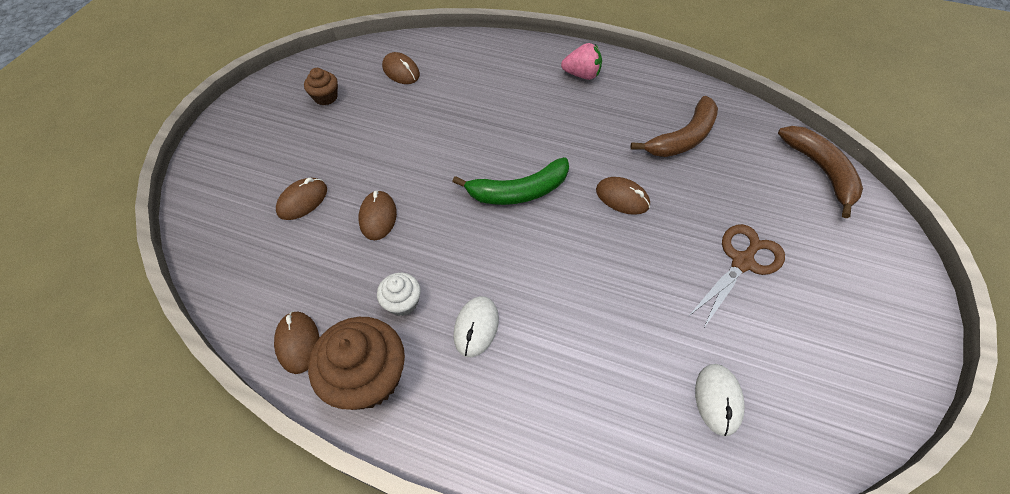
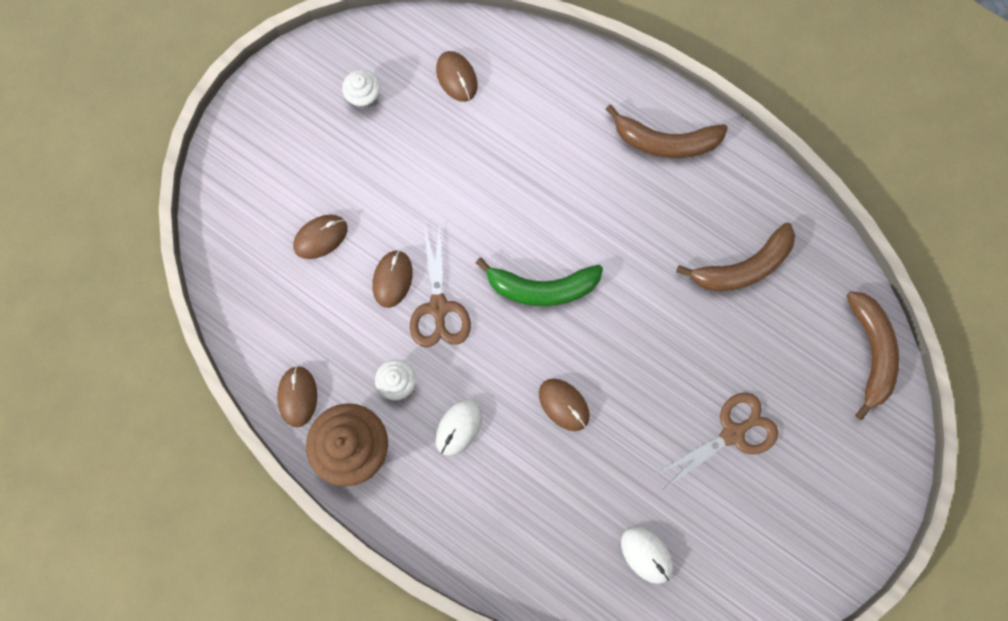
camera: 15 degrees right, 20 degrees up
brown cupcake [304,68,338,105] -> white cupcake [342,70,381,109]
pink strawberry [561,43,602,80] -> brown banana [606,104,728,158]
brown mouse [596,177,650,215] -> brown mouse moved to [539,378,590,431]
white mouse [695,364,745,436] -> white mouse turned 60 degrees counterclockwise [621,526,673,584]
none -> brown scissors [410,226,471,348]

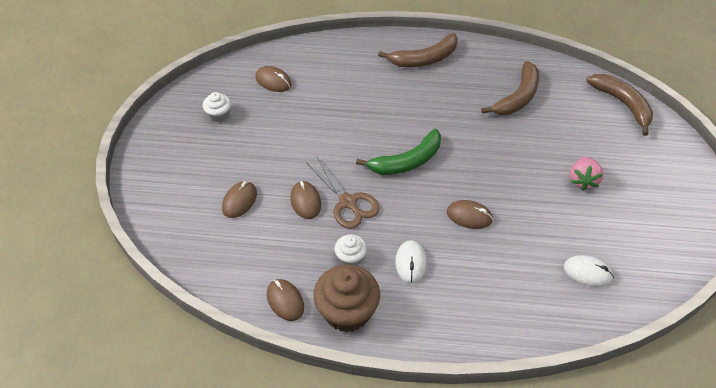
camera: 30 degrees left, 25 degrees down
brown scissors [655,393,778,488] -> pink strawberry [570,157,604,191]

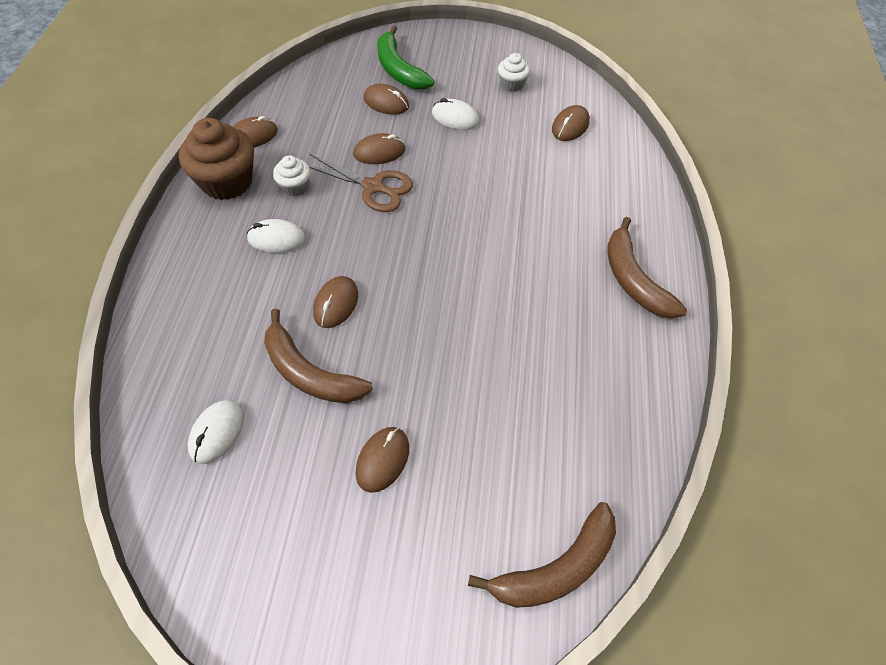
camera: 90 degrees right, 5 degrees up
brown scissors [306,156,380,229] -> brown scissors turned 120 degrees counterclockwise [308,154,413,212]
green banana [356,129,441,175] -> green banana moved to [377,25,435,89]
brown banana [481,61,539,115] -> brown banana moved to [264,309,373,403]
pink strawberry [570,157,604,191] -> brown mouse [356,427,409,493]
none -> white mouse [432,98,479,130]

